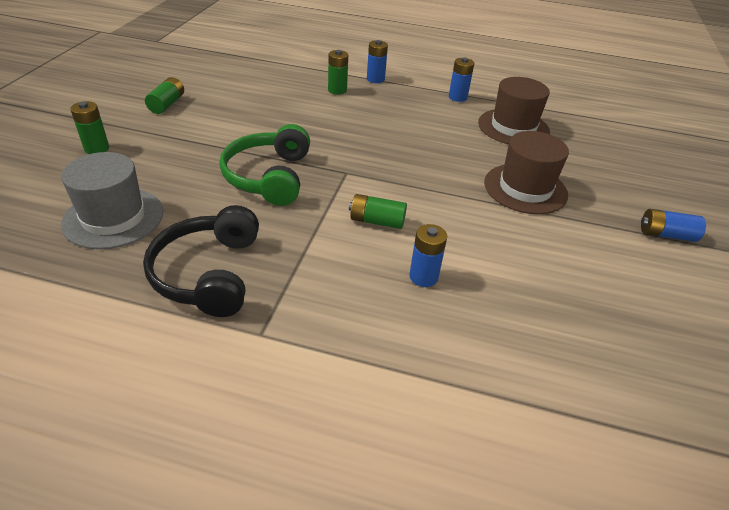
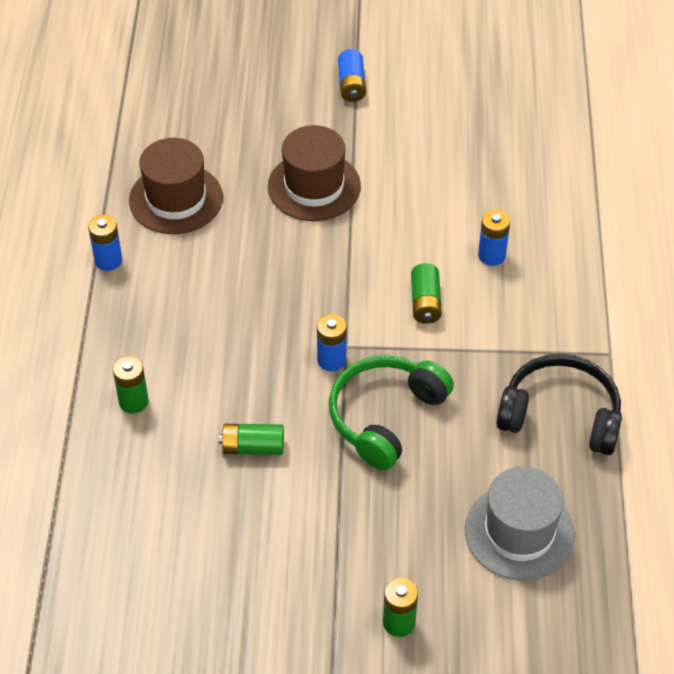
camera: 100 degrees left, 10 degrees up
black headphones [143,205,259,317] -> black headphones turned 150 degrees counterclockwise [496,354,622,455]
green battery [145,77,184,114] -> green battery moved to [219,424,284,455]
green headphones [220,124,310,206] -> green headphones turned 135 degrees clockwise [329,355,454,470]
blue battery [367,40,388,83] -> blue battery moved to [317,314,347,371]

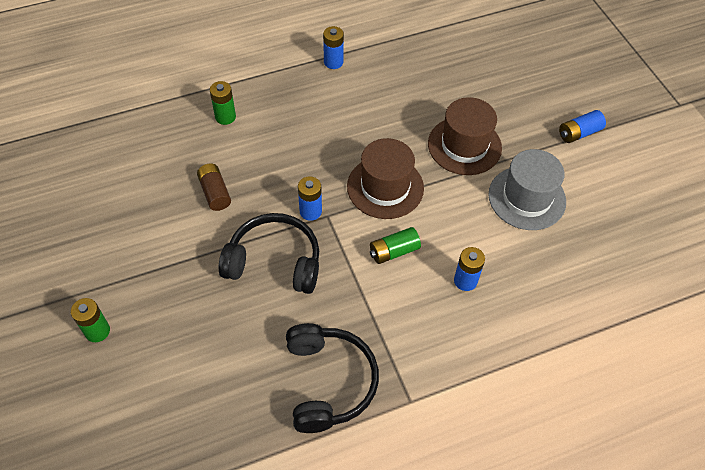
camera: 65 degrees right, 5 degrees up
brown hat [129,138,223,234] -> brown hat moved to [347,138,424,219]
green battery [219,424,284,455] -> brown battery [197,164,231,211]
green headphones [329,355,454,470] -> black headphones [219,213,319,294]
grey hat [465,467,575,581] -> grey hat moved to [488,149,566,230]

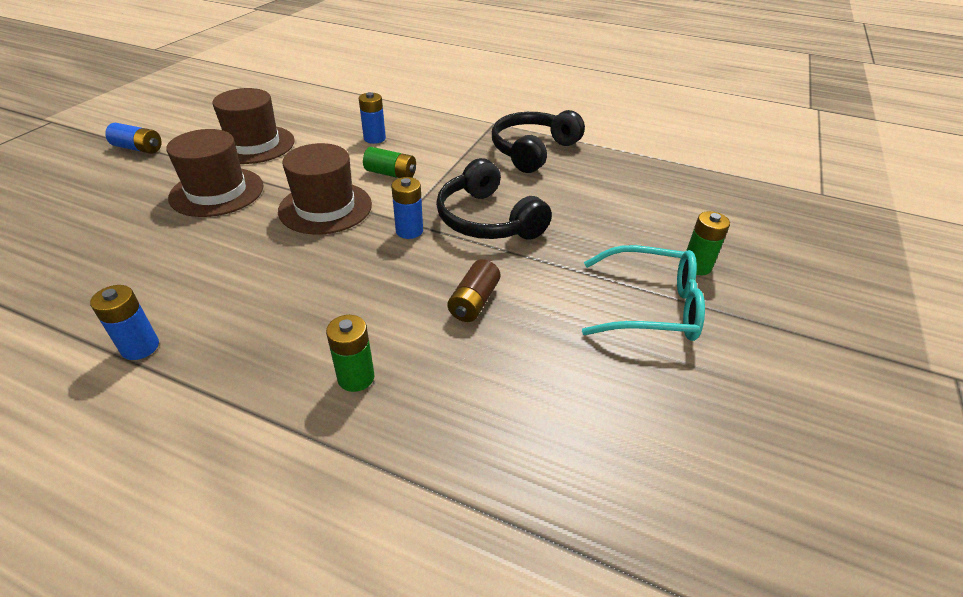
camera: 135 degrees left, 15 degrees down
grey hat [488,149,566,230] -> brown hat [212,88,295,164]
none -> turquoise glasses [582,245,705,341]

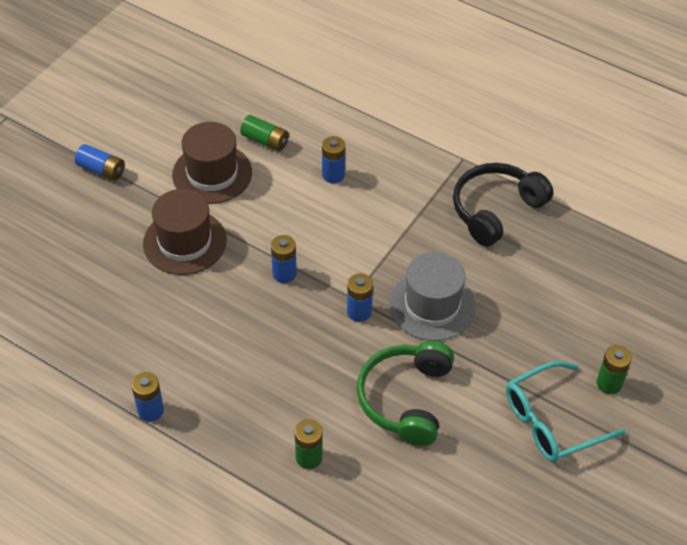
camera: 10 degrees right, 10 degrees up
brown hat [278,143,372,235] -> blue battery [271,235,297,283]
green battery [363,147,416,178] -> green battery moved to [240,115,289,151]
black headphones [436,158,552,240] -> grey hat [389,252,476,341]
brown battery [448,259,501,322] -> green headphones [357,341,454,446]
turquoise glasses [582,245,705,341] -> turquoise glasses turned 135 degrees clockwise [506,361,626,462]

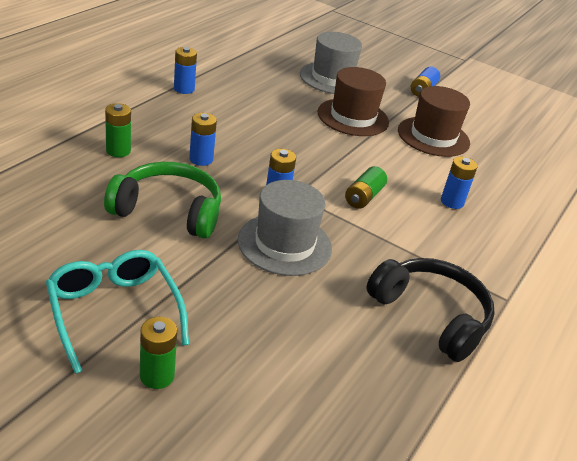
camera: 85 degrees right, 15 degrees down
green battery [240,115,289,151] -> green battery moved to [345,166,387,209]
blue battery [271,235,297,283] -> blue battery moved to [189,113,217,166]
none -> grey hat [300,32,362,94]

